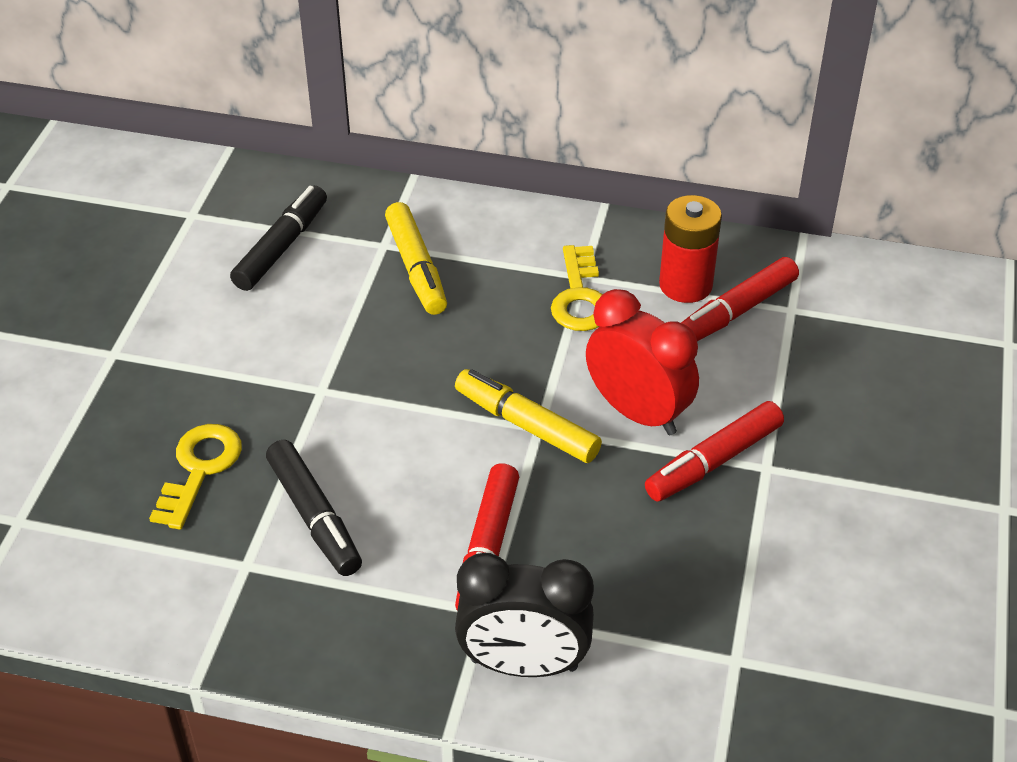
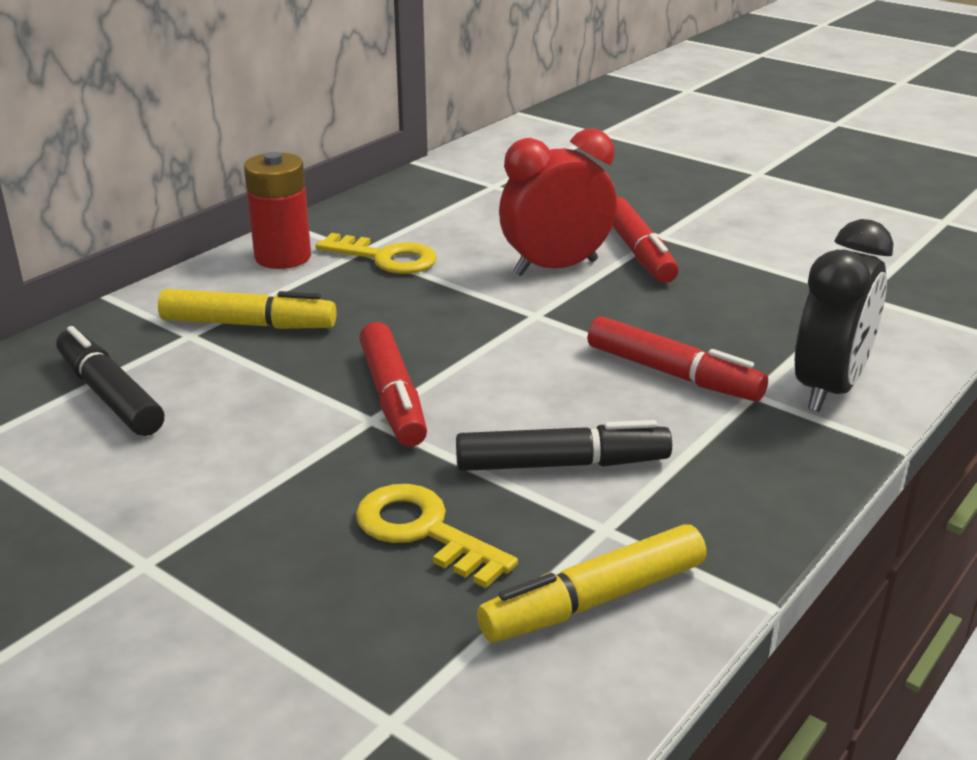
camera: 65 degrees left, 15 degrees down
yellow marker [455,369,602,463] -> yellow marker moved to [477,524,707,642]
red battery [659,195,722,303] -> red battery moved to [244,152,311,269]
red marker [681,257,799,341] -> red marker moved to [359,322,427,447]

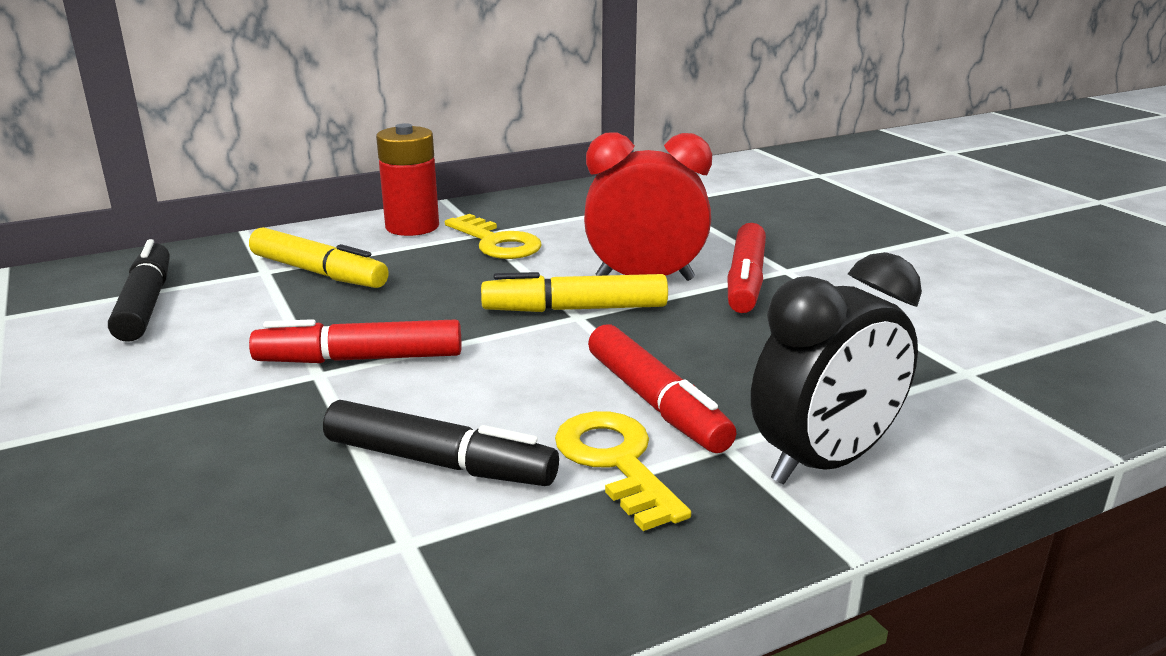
camera: 25 degrees right, 5 degrees down
yellow key [356,484,518,588] -> yellow key moved to [555,411,691,531]
red marker [359,322,427,447] -> red marker turned 75 degrees clockwise [249,319,461,363]
yellow marker [477,524,707,642] -> yellow marker moved to [481,272,668,312]

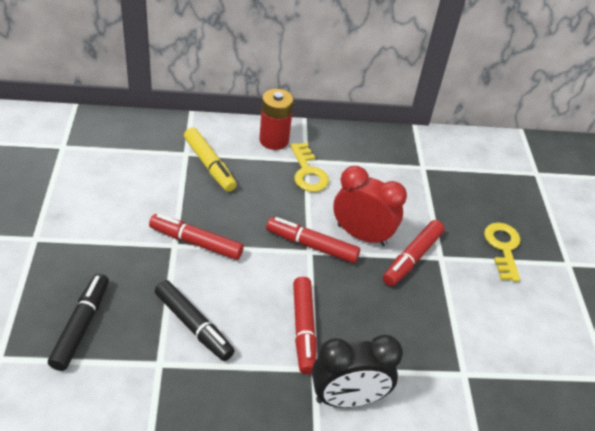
camera: 20 degrees right, 20 degrees up
black marker [108,239,170,342] -> black marker moved to [48,273,109,371]
yellow marker [481,272,668,312] -> red marker [266,217,360,263]
yellow key [555,411,691,531] -> yellow key moved to [484,222,520,282]

